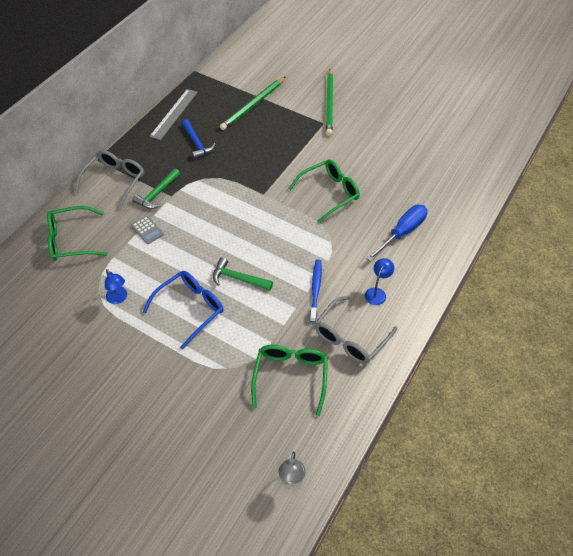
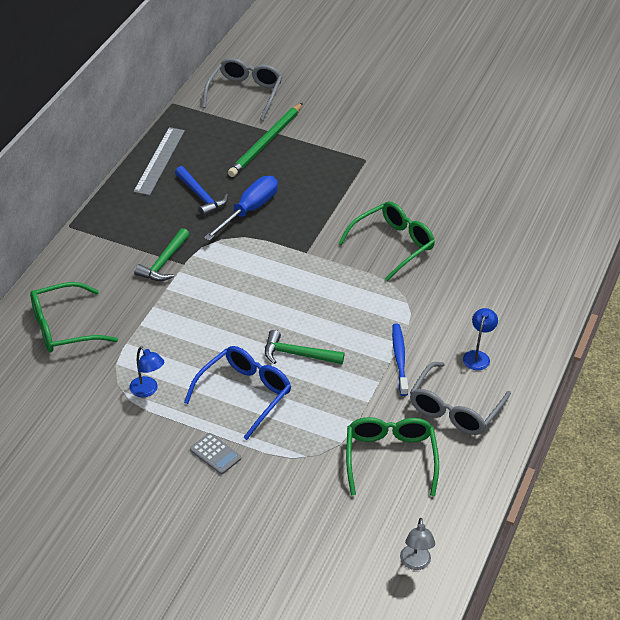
camera: 10 degrees left, 10 degrees down
grey glasses [75,150,144,210] -> grey glasses moved to [202,58,282,121]
grey calculator [131,216,164,244] -> grey calculator moved to [190,433,242,474]
green pencil [326,69,333,136] -> none
blue screwdriver [366,205,428,262] -> blue screwdriver moved to [204,176,278,241]

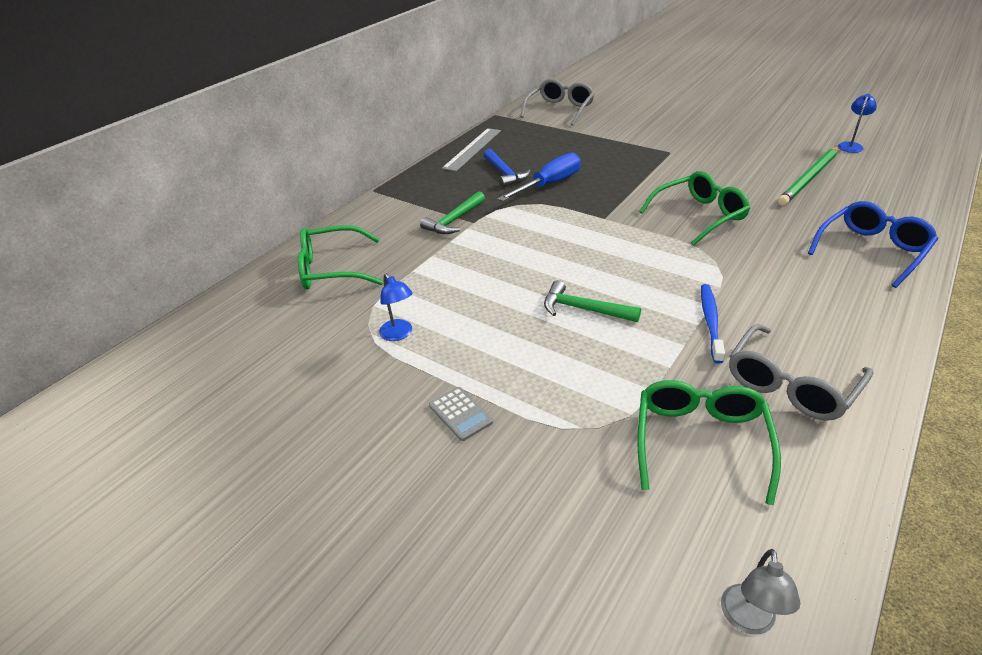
camera: 15 degrees right, 5 degrees down
blue glasses [184,346,291,440] -> blue glasses moved to [808,201,938,288]
green pencil [228,103,303,177] -> green pencil moved to [778,147,839,205]
blue lamp [463,308,498,370] -> blue lamp moved to [838,94,877,153]

